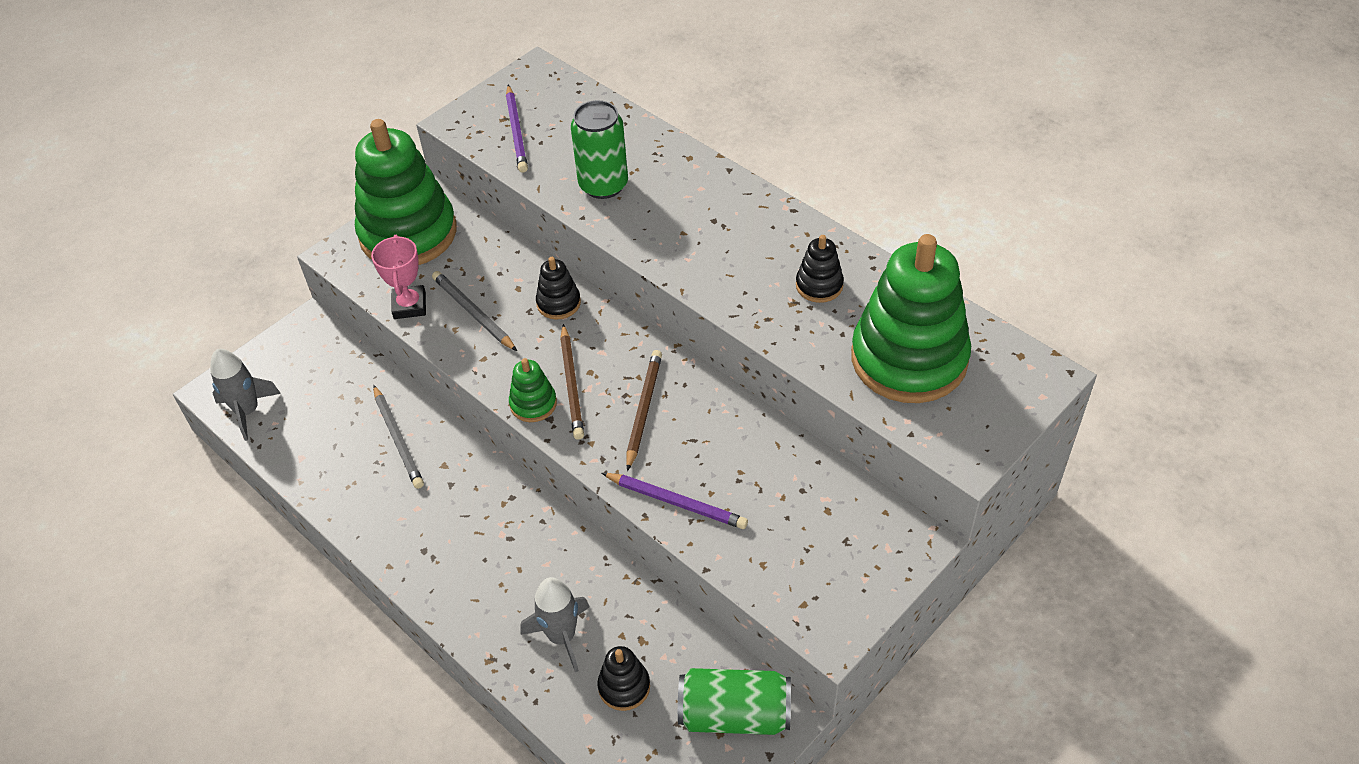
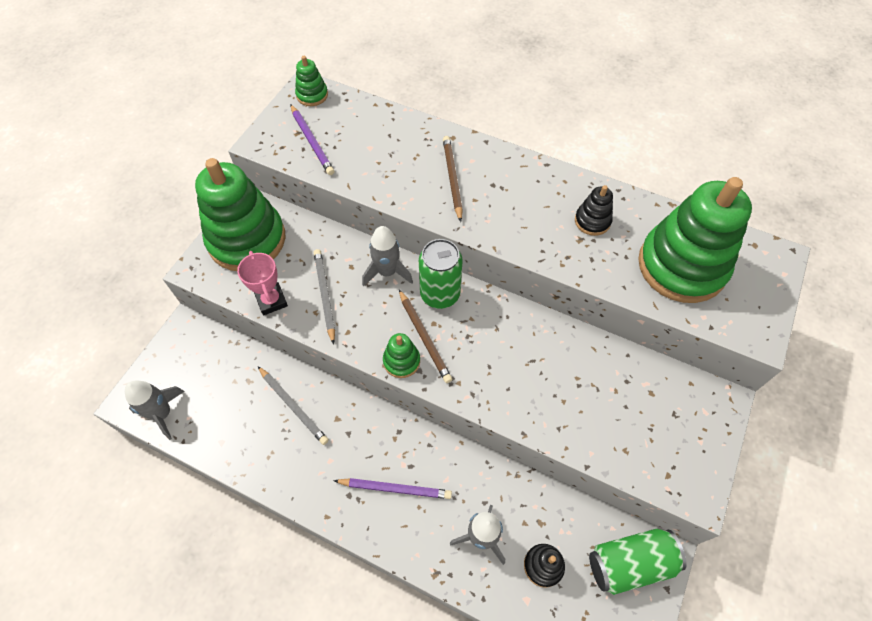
camera: 20 degrees left, 10 degrees up
grey pencil [432,271,517,351] -> grey pencil turned 45 degrees clockwise [314,249,335,345]
black stacking toy [536,257,581,320] -> grey rocket [362,226,413,286]
green can [571,100,628,199] -> green can moved to [419,239,463,309]
purple pencil [602,473,748,529] -> purple pencil moved to [333,478,452,499]
brown pencil [626,350,662,471] -> brown pencil moved to [443,136,463,222]
none -> green stacking toy [295,56,328,106]

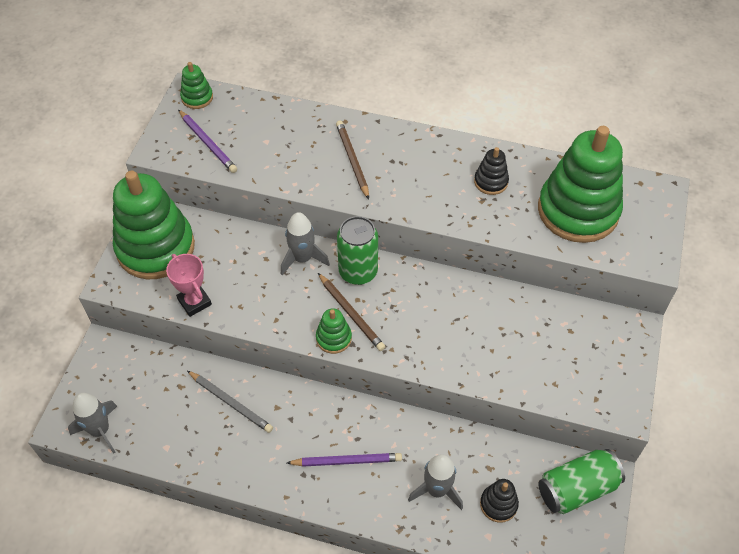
camera: 10 degrees left, 5 degrees down
grey pencil [314,249,335,345] -> none

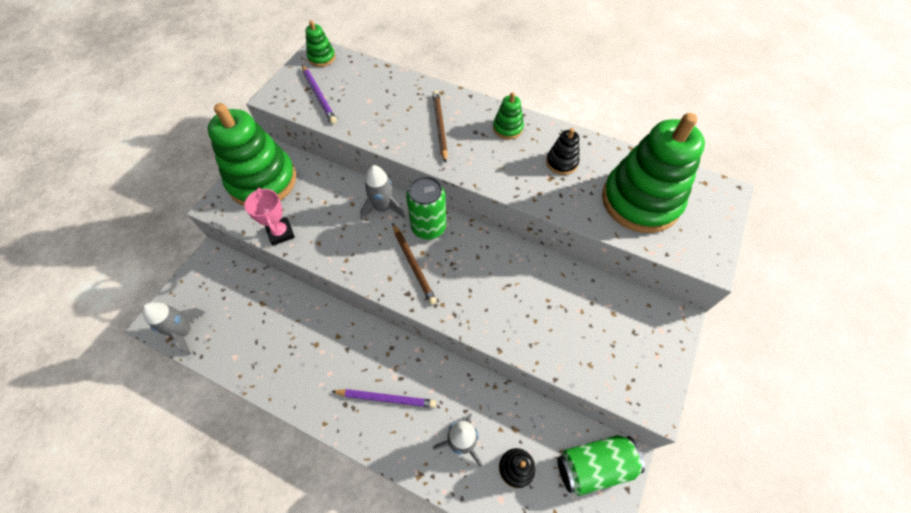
camera: 10 degrees right, 5 degrees up
grey pencil [187,371,273,433] -> none
green stacking toy [316,309,352,354] -> green stacking toy moved to [493,92,524,140]

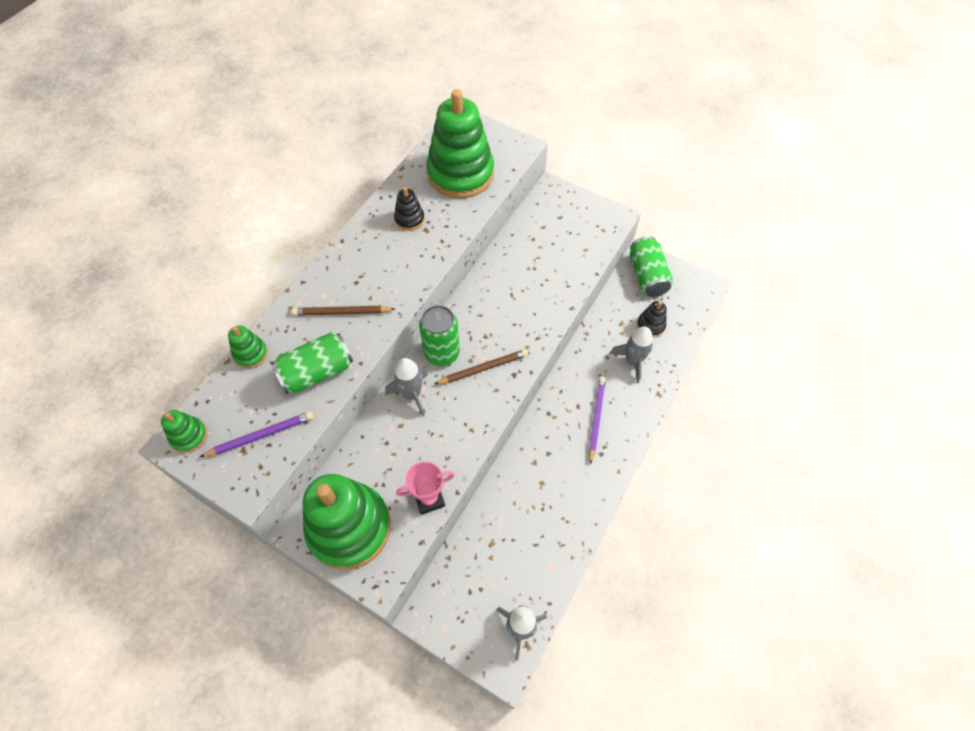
camera: 85 degrees left, 0 degrees up
green stacking toy [493,92,524,140] -> green stacking toy moved to [228,326,268,368]
none -> green can [271,332,353,394]

